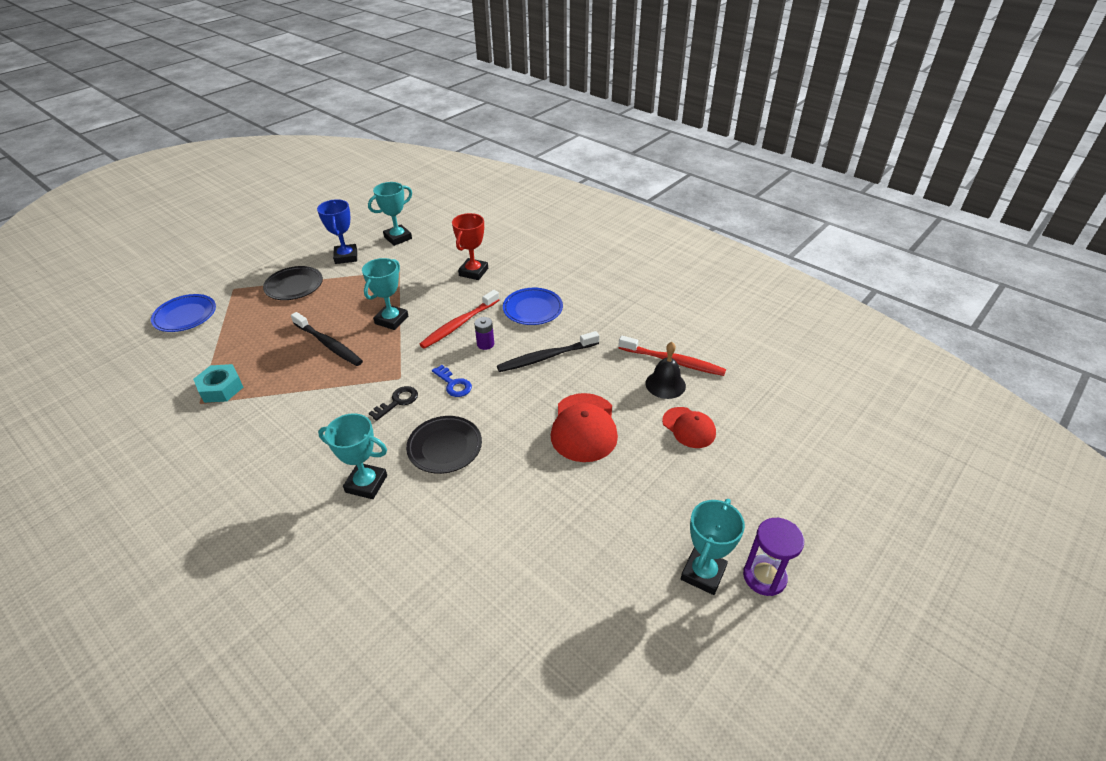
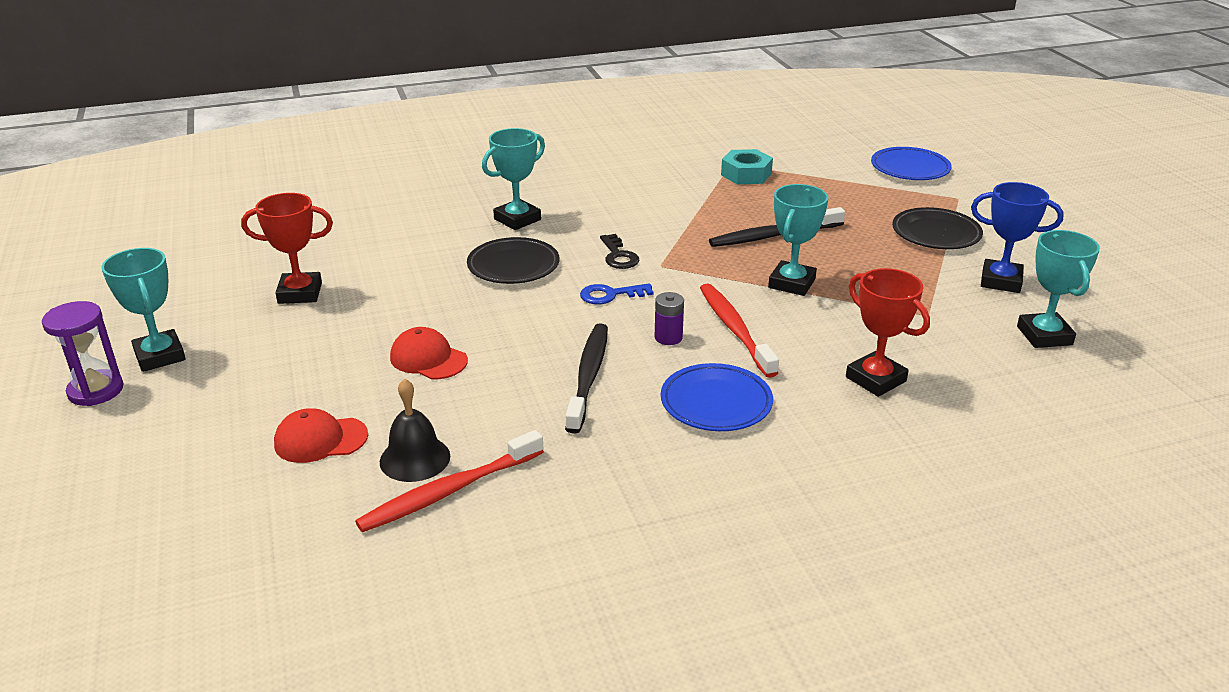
camera: 120 degrees right, 10 degrees down
turquoise trophy [362,258,408,330] -> turquoise trophy turned 60 degrees clockwise [768,184,828,296]
red cap [551,393,618,462] -> red cap [390,327,468,379], size x0.64
none -> red trophy [241,193,333,304]

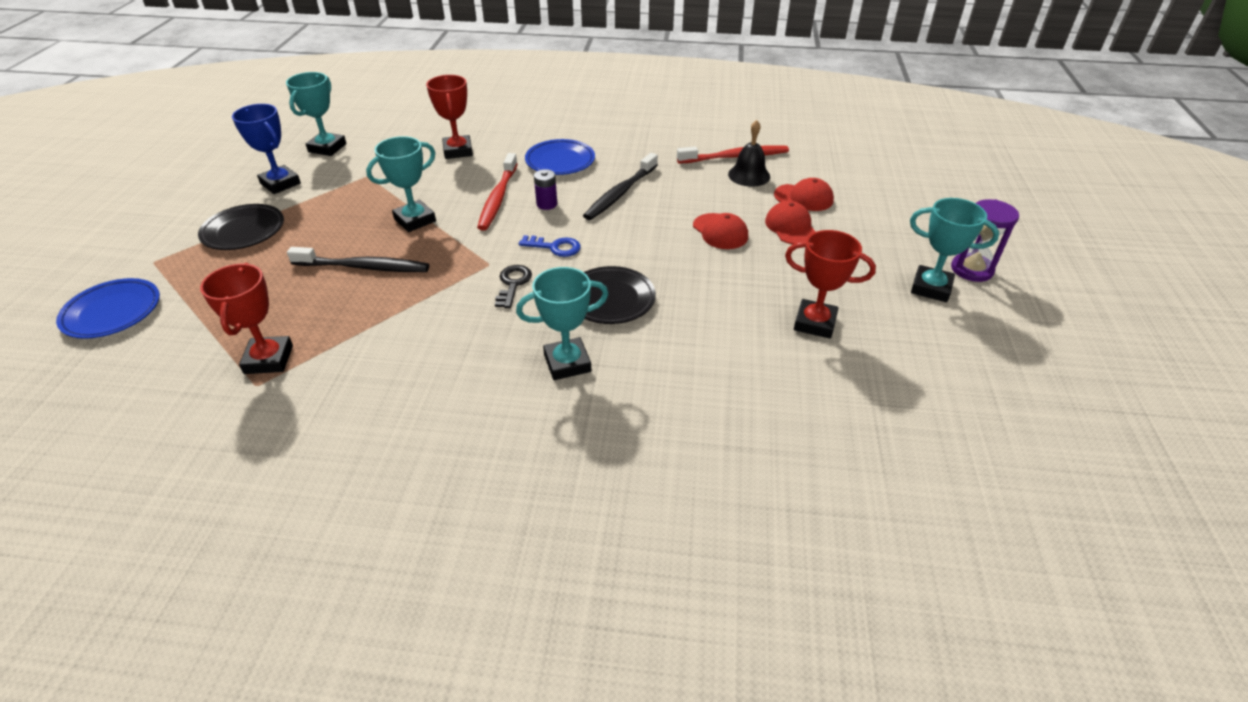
camera: 155 degrees left, 10 degrees up
turquoise trophy [101,248,186,372] -> turquoise trophy turned 60 degrees counterclockwise [910,198,999,302]
turquoise nut [721,149,773,184] -> red trophy [200,263,293,374]
none -> red cap [765,201,816,244]

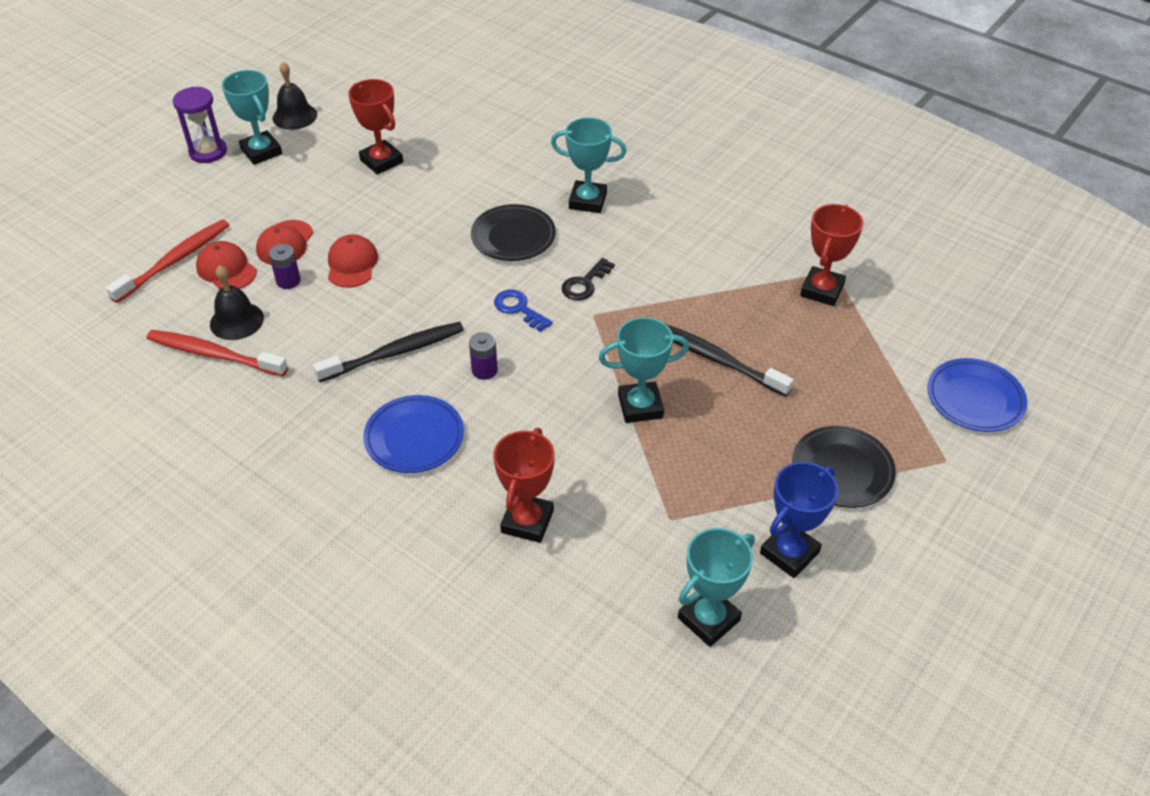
camera: 150 degrees left, 5 degrees up
blue trophy [232,104,301,194] -> blue trophy turned 60 degrees clockwise [760,462,838,578]
red toothbrush [477,153,518,231] -> red toothbrush moved to [106,219,229,303]
none -> purple battery [269,244,301,289]
none -> black bell [273,62,317,130]

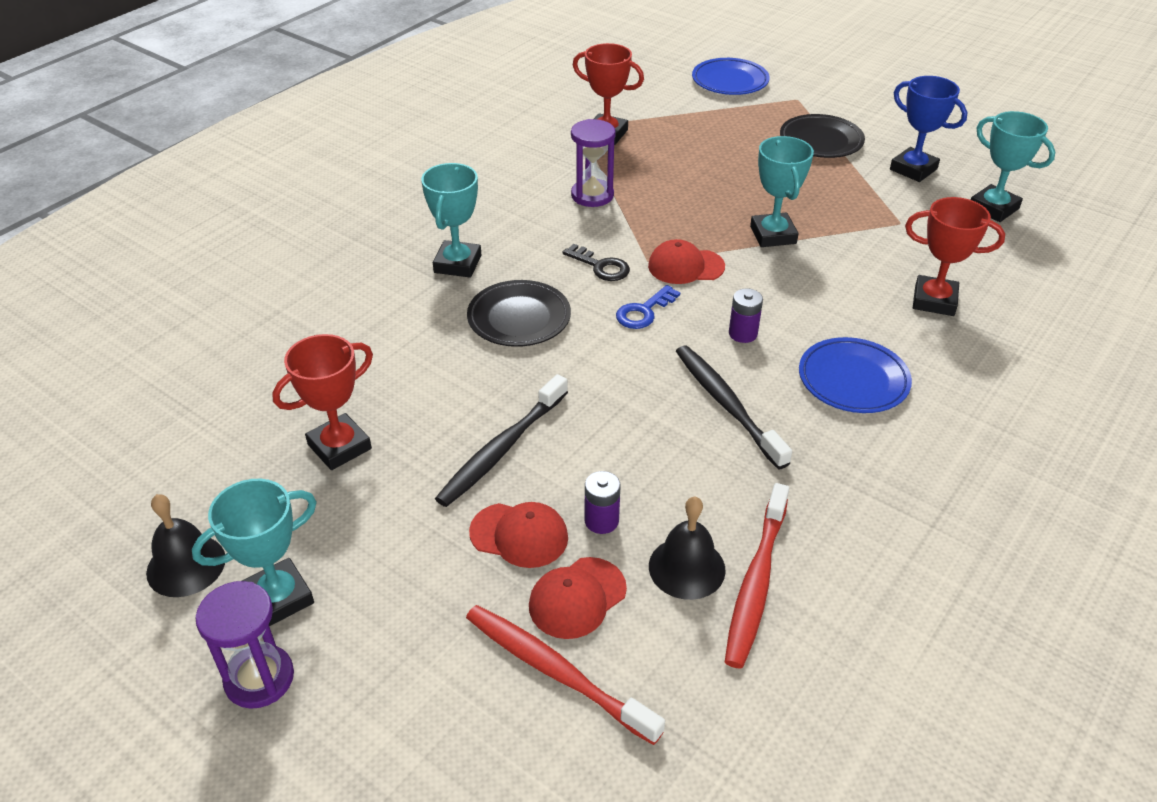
camera: 90 degrees left, 5 degrees down
red cap [328,234,378,288] -> red cap moved to [648,239,725,284]
black toothbrush [666,324,794,397] -> black toothbrush moved to [435,374,568,507]
none -> purple hourglass [571,119,616,207]

